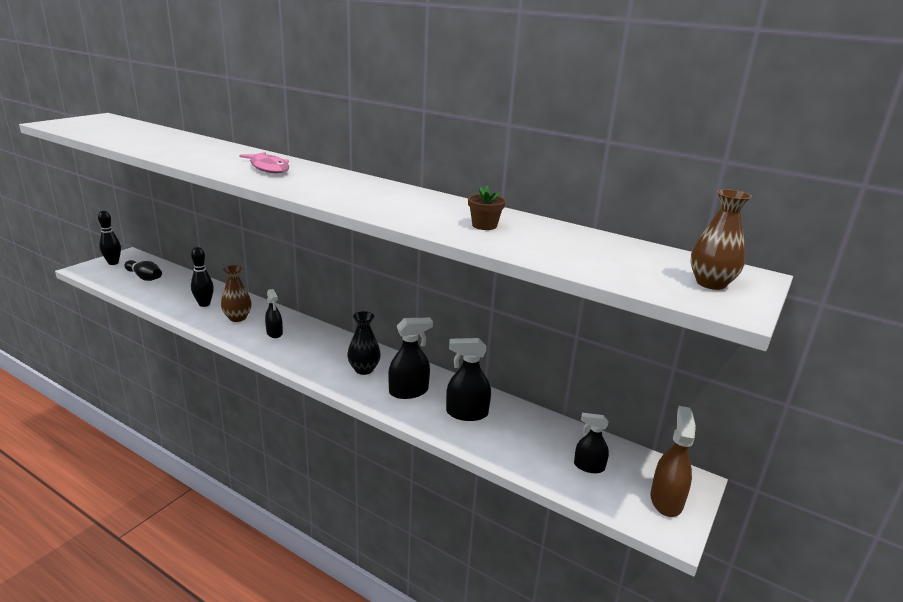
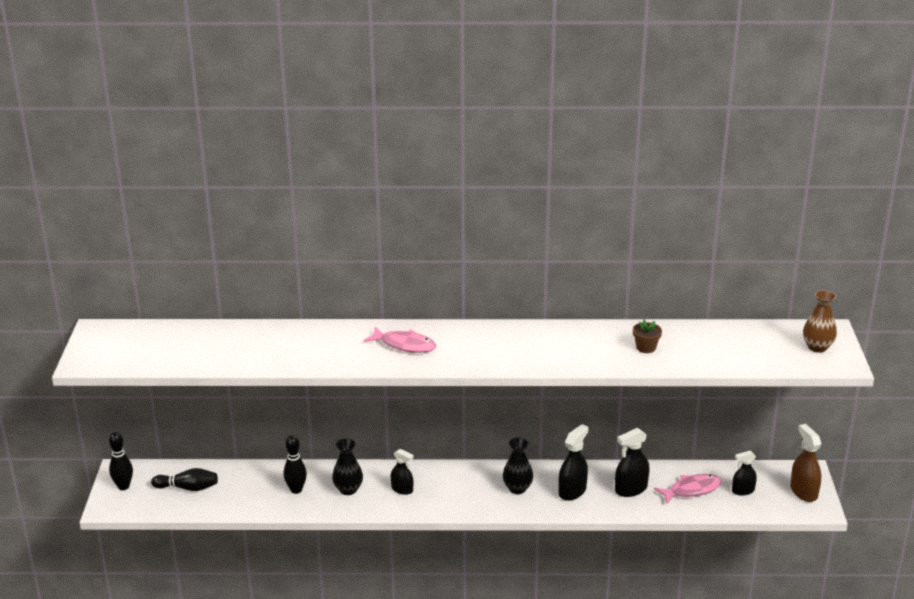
camera: 30 degrees left, 5 degrees up
brown vase [221,265,252,322] -> black vase [332,439,363,495]
none -> pink fish [654,474,722,504]

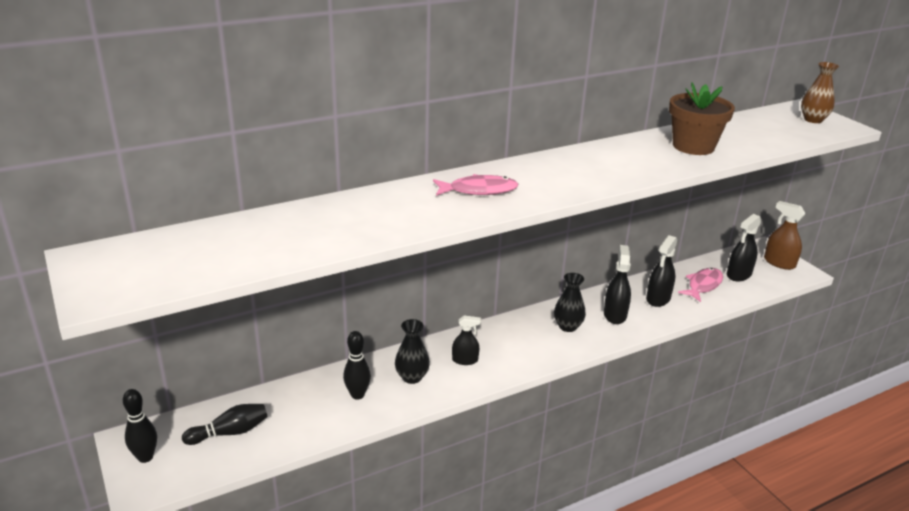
camera: 30 degrees left, 0 degrees up
brown flower pot [633,320,662,353] -> brown flower pot [669,82,735,155], size x2.09
black spray bottle [732,451,757,496] -> black spray bottle [727,214,762,281], size x1.51

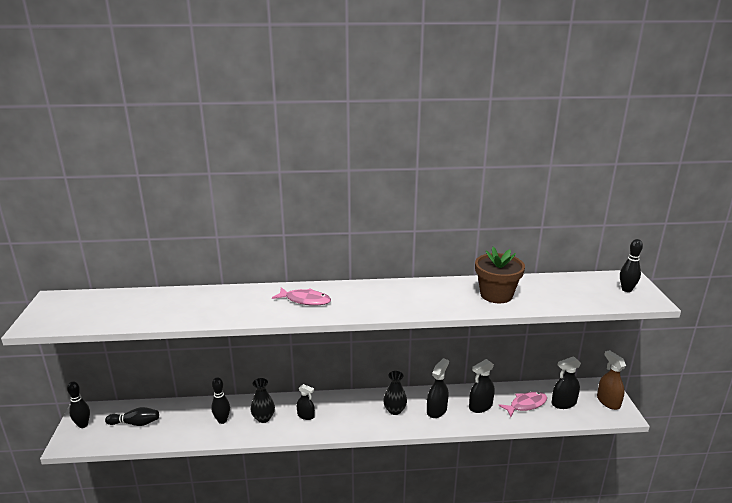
camera: 25 degrees right, 5 degrees down
brown vase [801,62,839,123] -> black bowling pin [620,239,643,292]

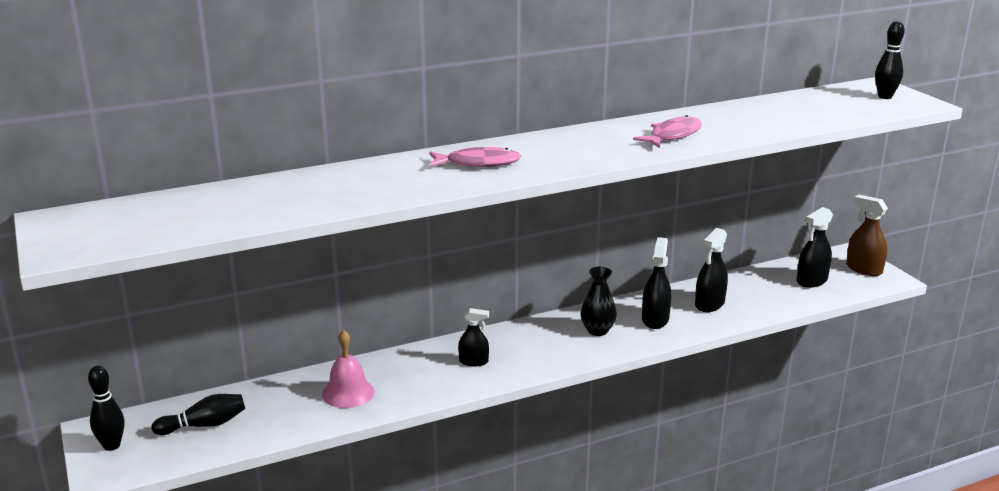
camera: 20 degrees left, 0 degrees up
black bowling pin [211,377,230,424] -> pink bell [322,330,374,408]
black vase [251,378,275,423] -> none
brown flower pot [475,247,525,303] -> none
pink fish [498,392,547,417] -> pink fish moved to [633,115,702,148]

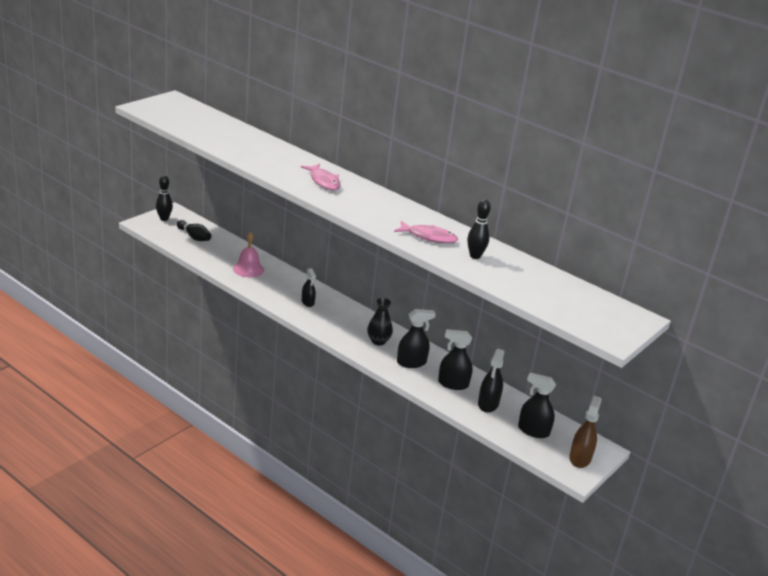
camera: 60 degrees right, 5 degrees up
black bowling pin [875,21,905,99] -> black bowling pin moved to [467,199,491,259]
none -> black spray bottle [478,349,504,413]

